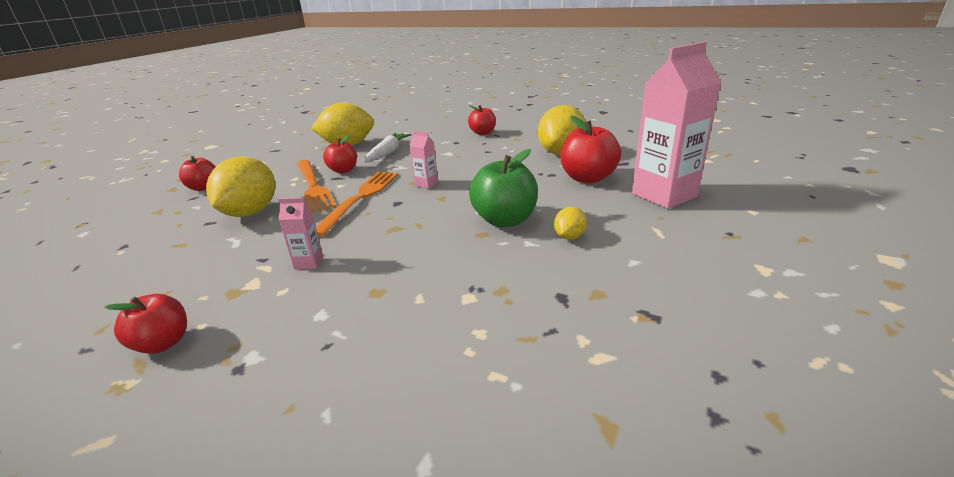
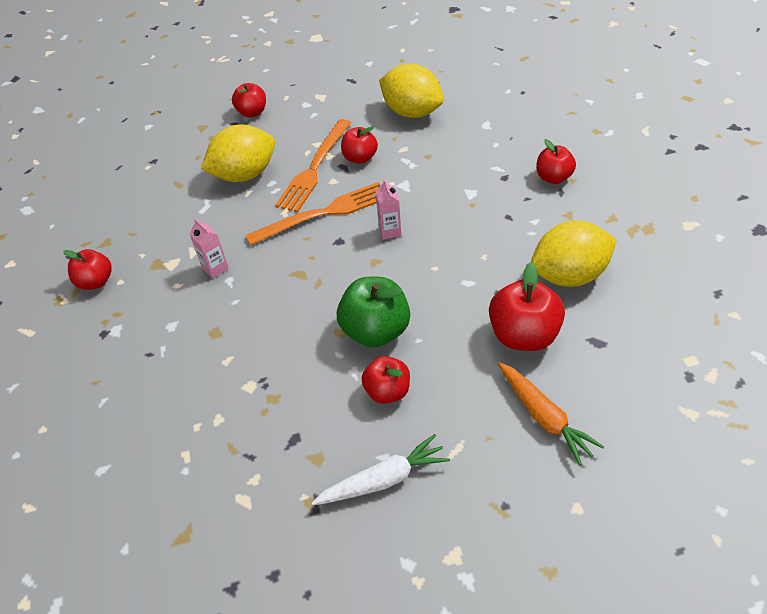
camera: 50 degrees right, 20 degrees up
white carrot [363,133,412,163] -> white carrot moved to [312,434,450,505]
yellow lemon [554,207,587,240] -> red apple [362,356,410,404]
pink carton [632,42,722,209] -> orange carrot [498,362,604,465]

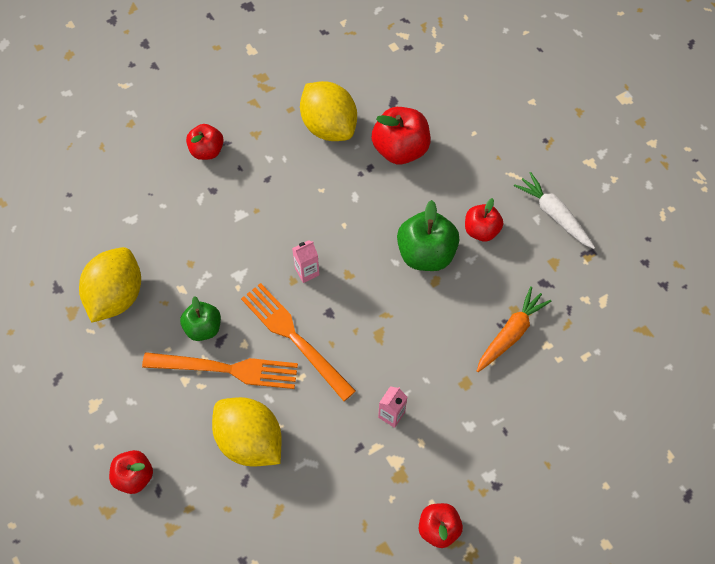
camera: 110 degrees left, 15 degrees up
red apple [341,127,378,164] -> green apple [180,296,221,341]
orange carrot [498,362,604,465] -> orange carrot moved to [477,286,552,372]

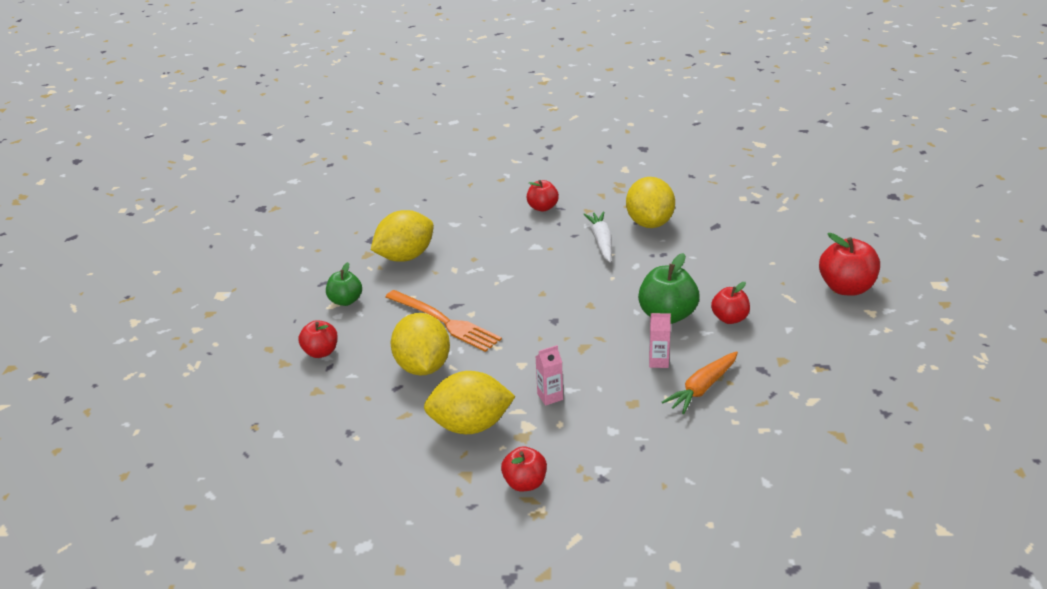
camera: 35 degrees right, 30 degrees down
green apple [180,296,221,341] -> green apple moved to [326,262,362,306]
orange fork [241,283,356,401] -> none
pink carton [292,240,319,283] -> pink carton moved to [649,313,671,368]
red apple [372,107,431,164] -> red apple moved to [819,233,880,296]
orange carrot [477,286,552,372] -> orange carrot turned 150 degrees clockwise [662,351,738,414]
white carrot [514,172,595,249] -> white carrot moved to [583,211,612,262]
none -> yellow lemon [424,371,516,434]

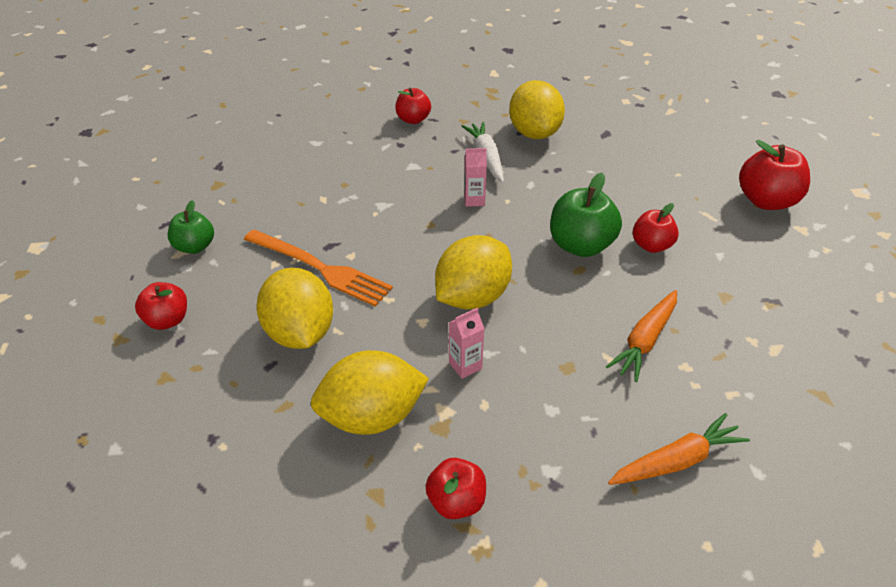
camera: 10 degrees left, 10 degrees up
yellow lemon [371,210,434,262] -> yellow lemon moved to [435,235,512,310]
pink carton [649,313,671,368] -> pink carton moved to [464,148,487,207]
none -> orange carrot [608,413,750,485]

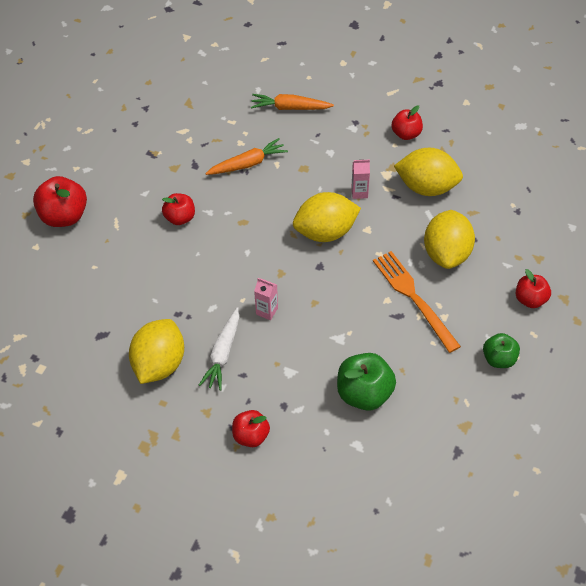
camera: 150 degrees left, 10 degrees up
green apple [550,173,622,257] -> green apple moved to [337,353,396,411]

